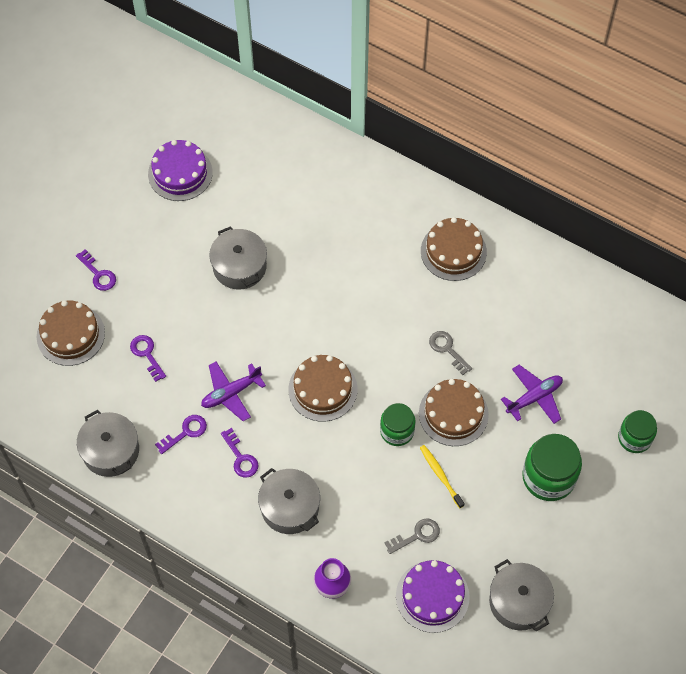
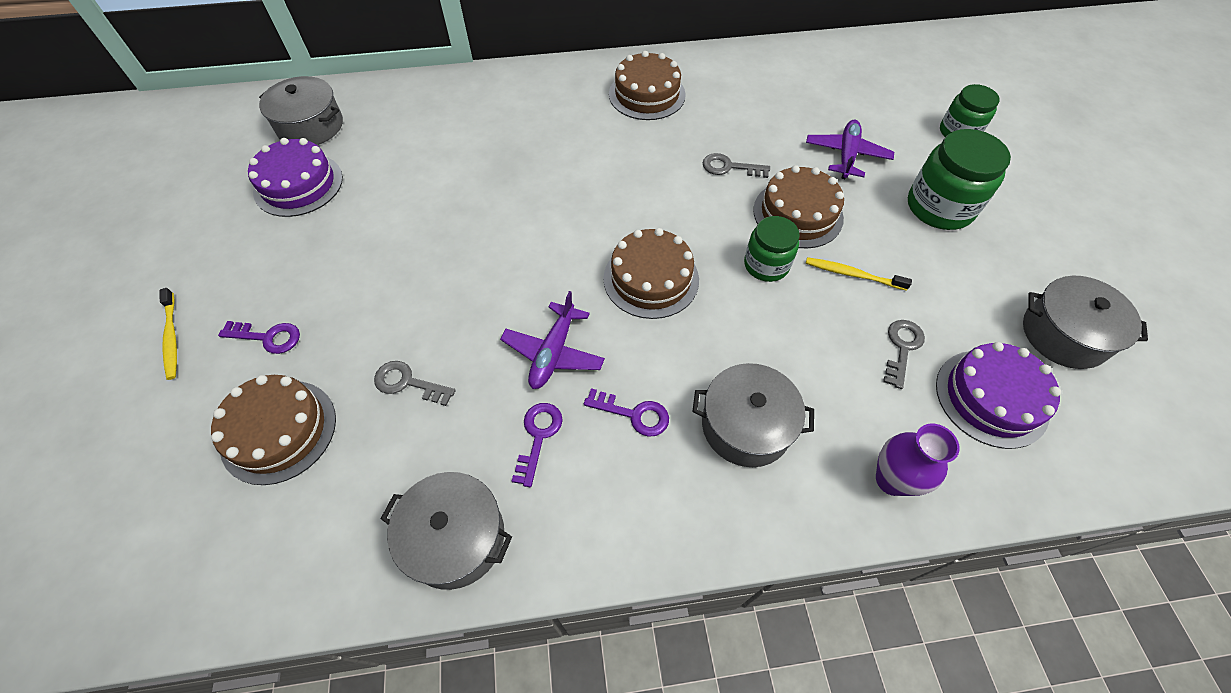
camera: 40 degrees left, 5 degrees down
purple key [130,335,166,382] -> grey key [374,361,456,406]
grey pot [209,226,267,290] -> grey pot moved to [259,76,343,145]
none -> yellow toothbrush [159,288,177,380]

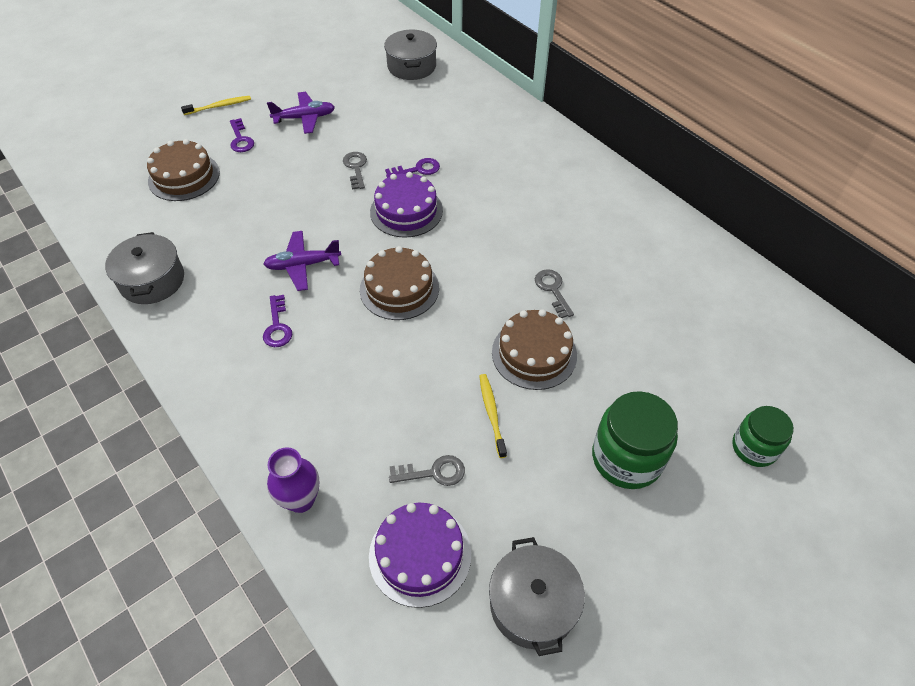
camera: 60 degrees right, 5 degrees down
yellow toothbrush [159,288,177,380] -> yellow toothbrush turned 150 degrees counterclockwise [181,96,251,115]
purple cake [248,138,343,217] -> purple cake moved to [370,172,443,238]
grey key [374,361,456,406] -> grey key moved to [343,152,367,190]
purple key [512,403,563,487] -> purple key moved to [385,158,440,178]
brown cake [609,51,686,120] -> none
grey pot [692,363,814,467] -> none
green jar [744,216,800,282] -> none
purple plane [806,120,894,179] -> purple plane moved to [267,92,335,134]

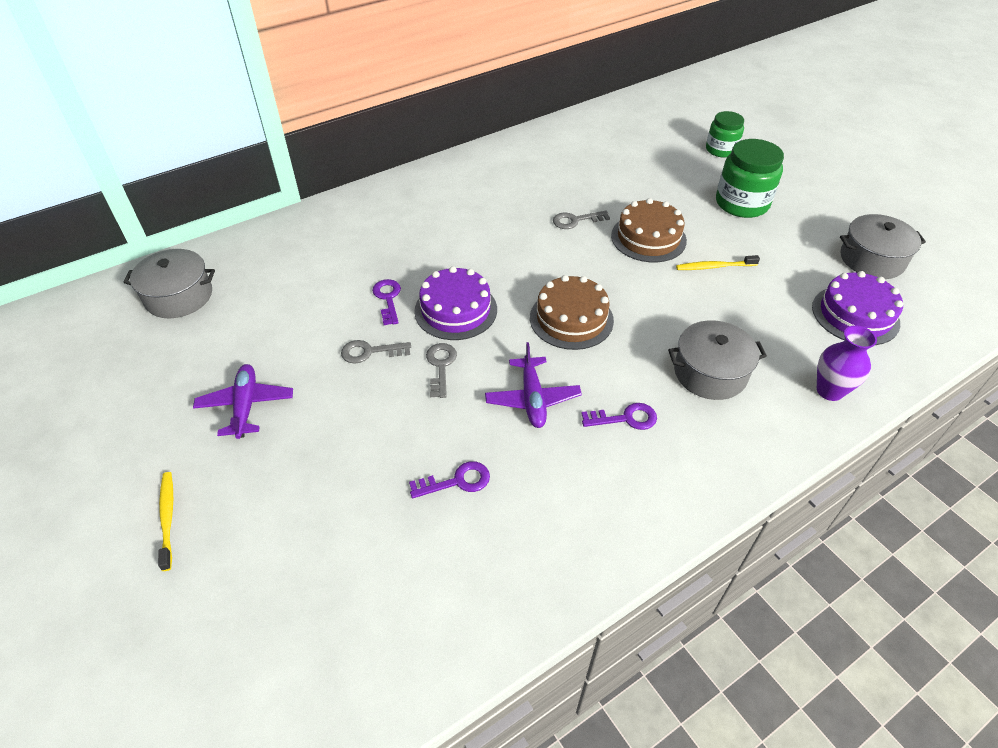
camera: 85 degrees left, 5 degrees down
grey pot [105,232,184,304] -> grey pot moved to [668,320,767,400]
brown cake [147,139,220,201] -> none
purple key [230,118,254,152] -> purple key moved to [409,461,490,499]
grey key [389,455,465,486] -> grey key moved to [426,343,457,398]

